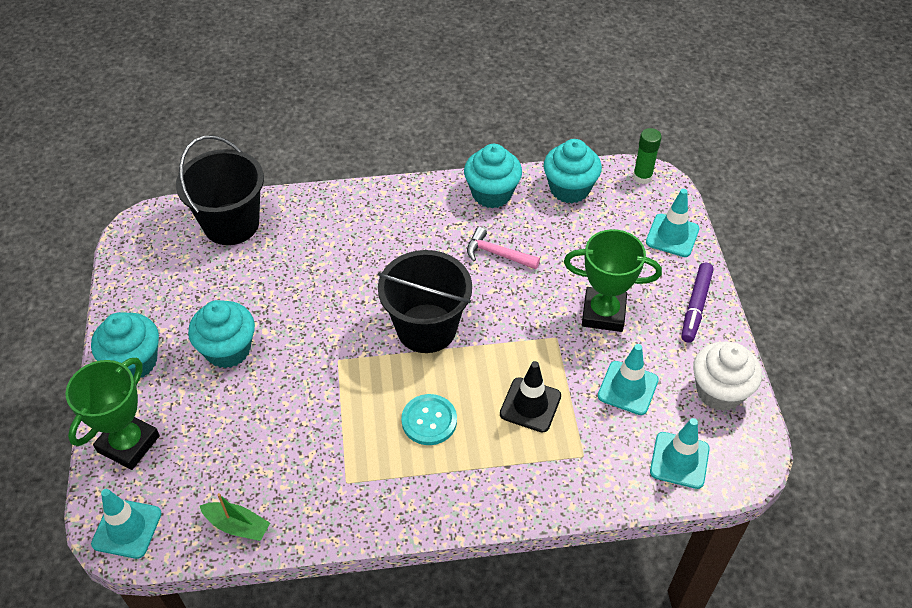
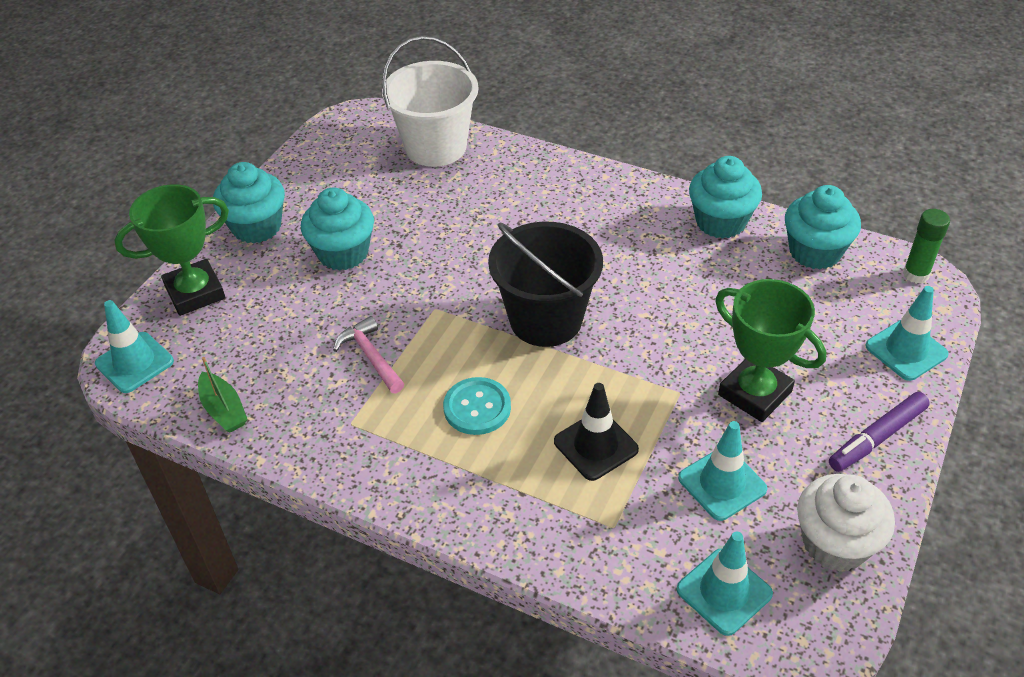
camera: 35 degrees right, 5 degrees down
black bucket [176,135,264,245] -> white bucket [382,36,479,167]
pink hammer [467,227,540,269] -> pink hammer moved to [333,316,404,393]

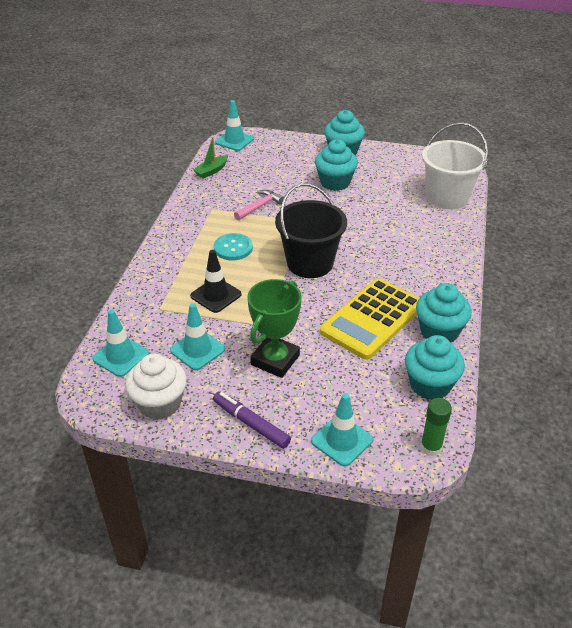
camera: 75 degrees right, 5 degrees down
green trophy [114,184,229,316] -> none
none -> yellow calculator [320,278,419,360]

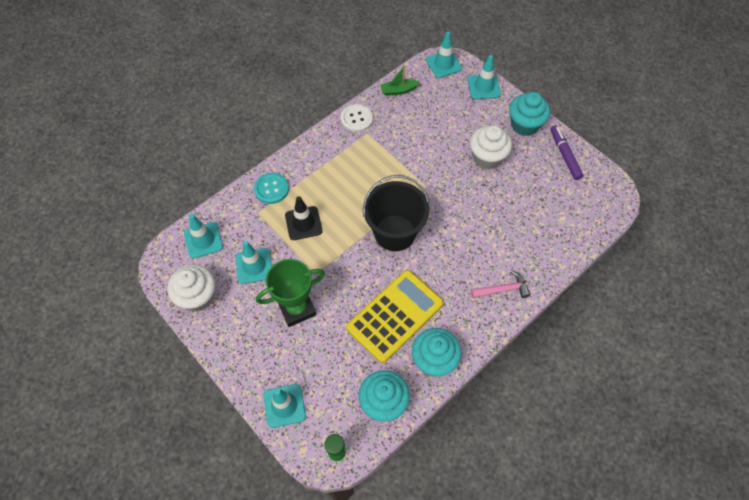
camera: 35 degrees right, 20 degrees up
purple marker [213,391,291,449] -> purple marker moved to [550,125,583,180]
turquoise button [214,233,253,261] -> turquoise button moved to [254,173,289,204]
pink hammer [234,190,284,220] -> pink hammer moved to [471,270,530,298]
turquoise cupcake [315,139,358,191] -> white cupcake [470,125,512,169]
yellow calculator [320,278,419,360] -> yellow calculator turned 150 degrees clockwise [346,270,444,363]
white bucket [422,122,488,209] -> none
none -> white button [341,104,373,132]
none -> turquoise traffic cone [468,55,501,99]

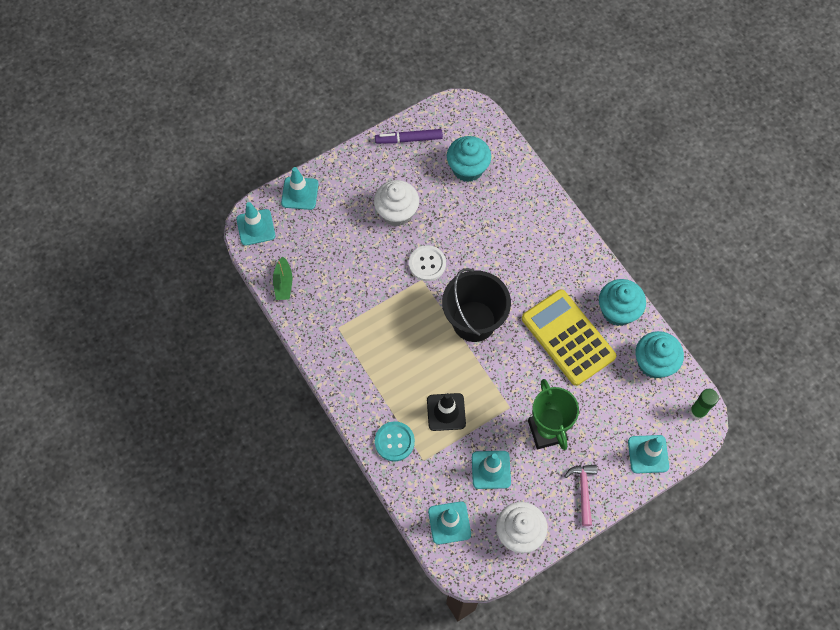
camera: 80 degrees left, 5 degrees up
white button [341,104,373,132] -> white button moved to [409,245,446,281]
pink hammer [471,270,530,298] -> pink hammer moved to [565,464,597,526]
turquoise cupcake [509,92,550,136] -> turquoise cupcake moved to [447,136,491,182]

